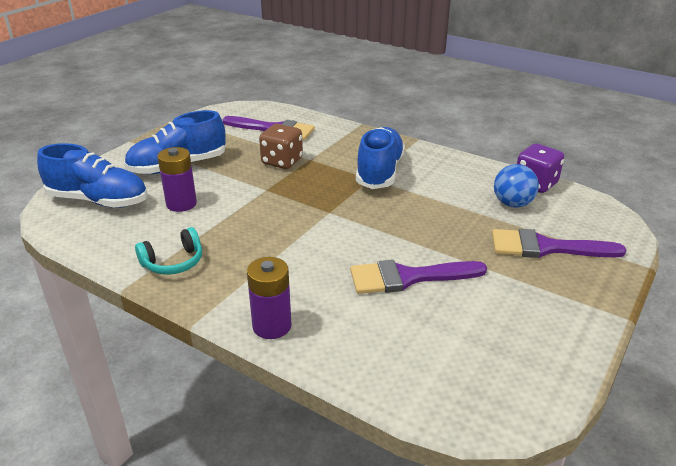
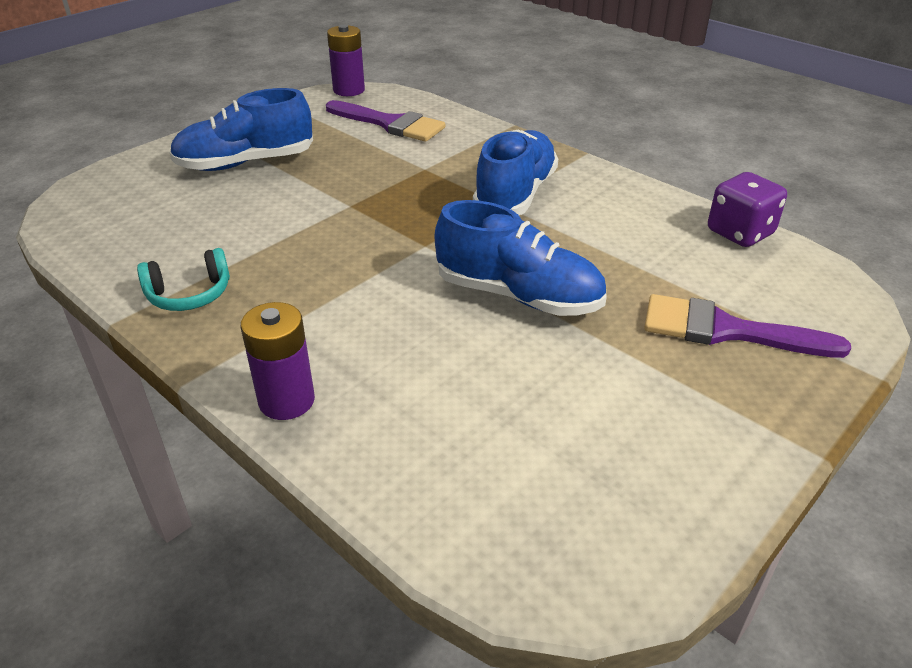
camera: 10 degrees right, 5 degrees up
blue shoe [37,143,148,208] -> blue shoe moved to [435,200,607,316]
purple battery [157,147,197,212] -> purple battery moved to [327,25,365,96]
brown dice [259,124,303,169] -> none
purple brush [350,260,487,294] -> none
blue ball [494,164,539,208] -> none

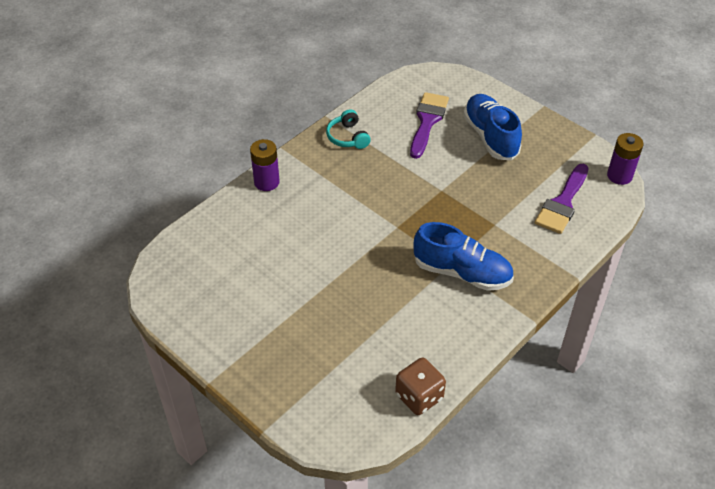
camera: 90 degrees right, 10 degrees up
blue shoe [435,200,607,316] -> none
purple brush [644,294,851,358] -> purple brush moved to [410,92,449,159]
purple dice [708,172,787,247] -> brown dice [395,358,446,415]

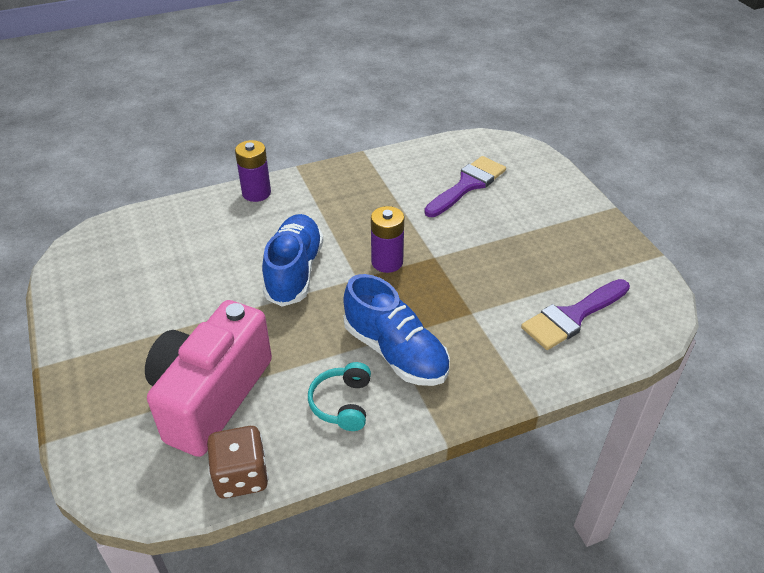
camera: 25 degrees right, 5 degrees down
turquoise headphones [326,109,371,149] -> turquoise headphones moved to [308,362,371,431]
blue shoe [463,94,522,160] -> blue shoe moved to [262,214,323,306]
purple battery [607,133,644,185] -> purple battery moved to [371,206,404,273]
none -> pink camera [145,300,272,457]

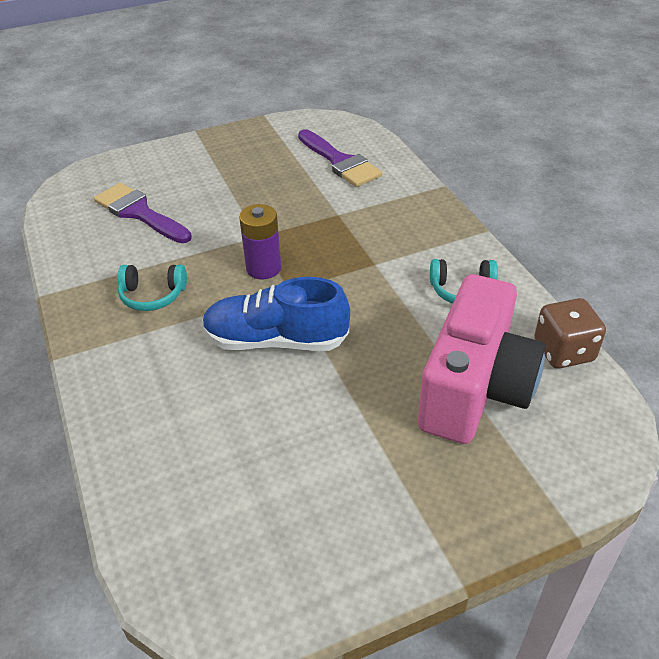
camera: 90 degrees left, 0 degrees up
pink camera [145,300,272,457] -> pink camera turned 90 degrees counterclockwise [418,274,546,444]
purple battery [235,140,271,202] -> none
blue shoe [343,274,450,386] -> none
none -> turquoise headphones [117,265,187,311]

